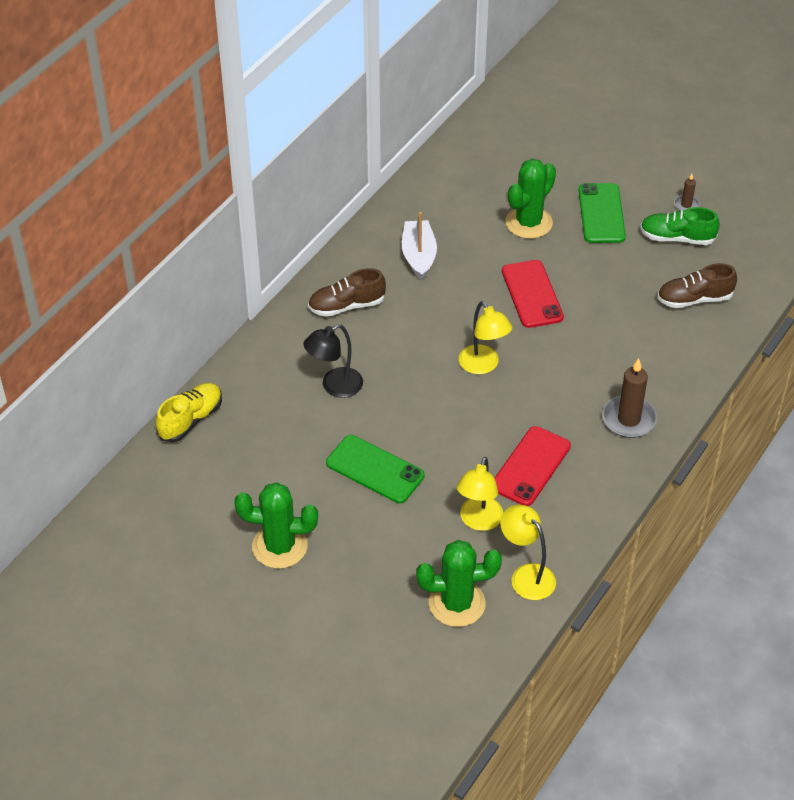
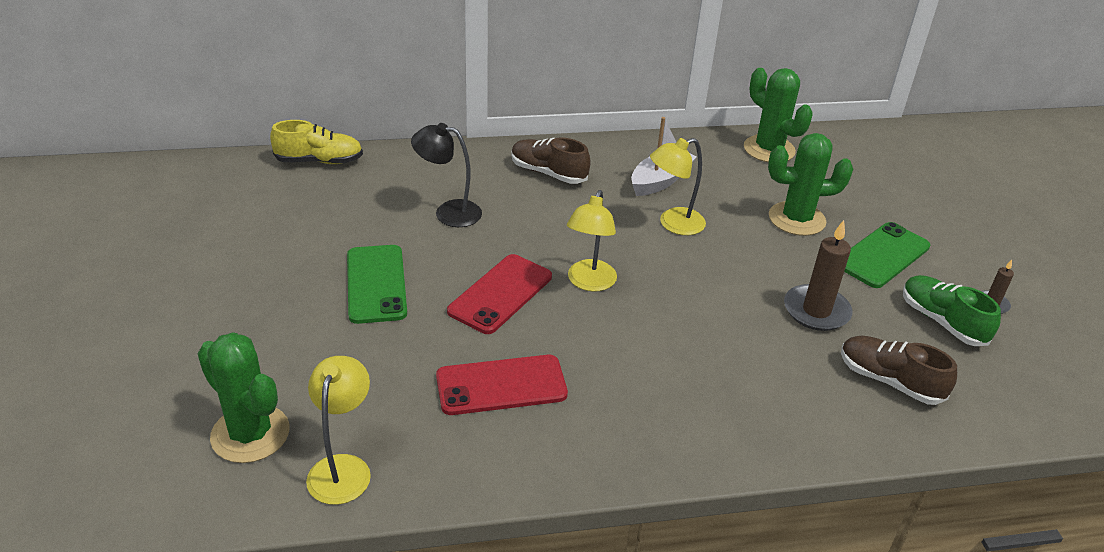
camera: 45 degrees right, 10 degrees down
green cactus [234,482,318,569] -> green cactus moved to [744,68,813,162]
yellow lamp [457,457,503,531] -> yellow lamp moved to [650,138,706,235]
red phone [502,260,564,328] -> red phone moved to [447,254,552,334]
brown candle [602,358,657,438] -> brown candle moved to [784,220,853,331]

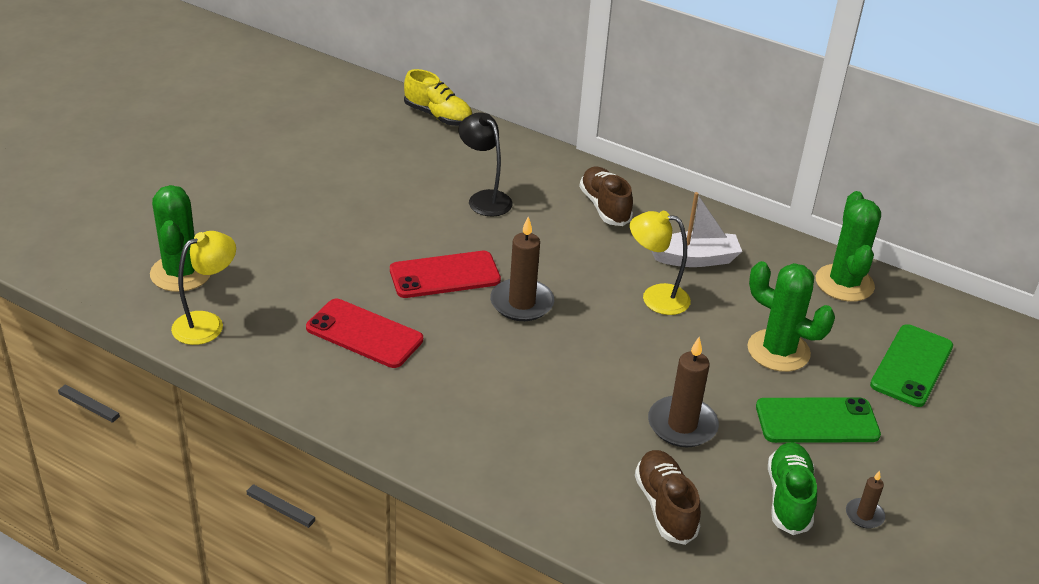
camera: 40 degrees right, 0 degrees up
green phone [347,245,407,324] -> green phone moved to [870,324,953,407]
yellow lamp [567,190,617,292] -> brown candle [490,217,554,321]

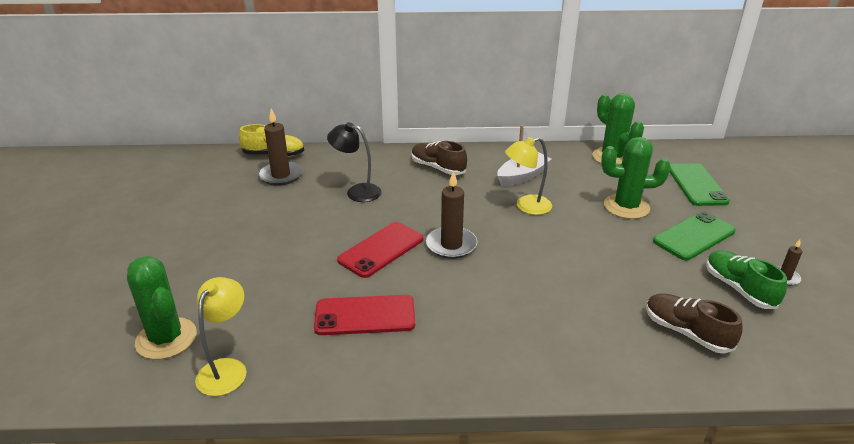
camera: 30 degrees left, 5 degrees down
brown candle [648,337,719,447] -> brown candle moved to [258,108,303,186]

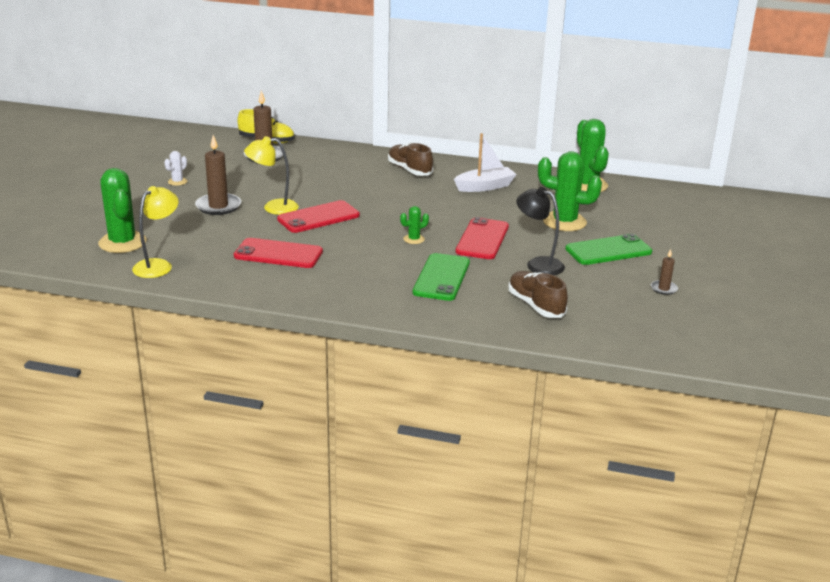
camera: 15 degrees right, 5 degrees down
black lamp [327,122,382,202] -> black lamp moved to [516,187,565,275]
brown candle [426,170,477,259] -> brown candle moved to [195,135,241,215]
yellow lamp [505,137,552,215] -> yellow lamp moved to [244,136,299,215]
green phone [670,163,730,206] -> green phone moved to [413,253,470,301]
green shoe [706,250,787,309] -> none
none -> white cactus [164,151,187,186]
none -> green cactus [400,206,429,244]
none -> red phone [455,217,509,259]

